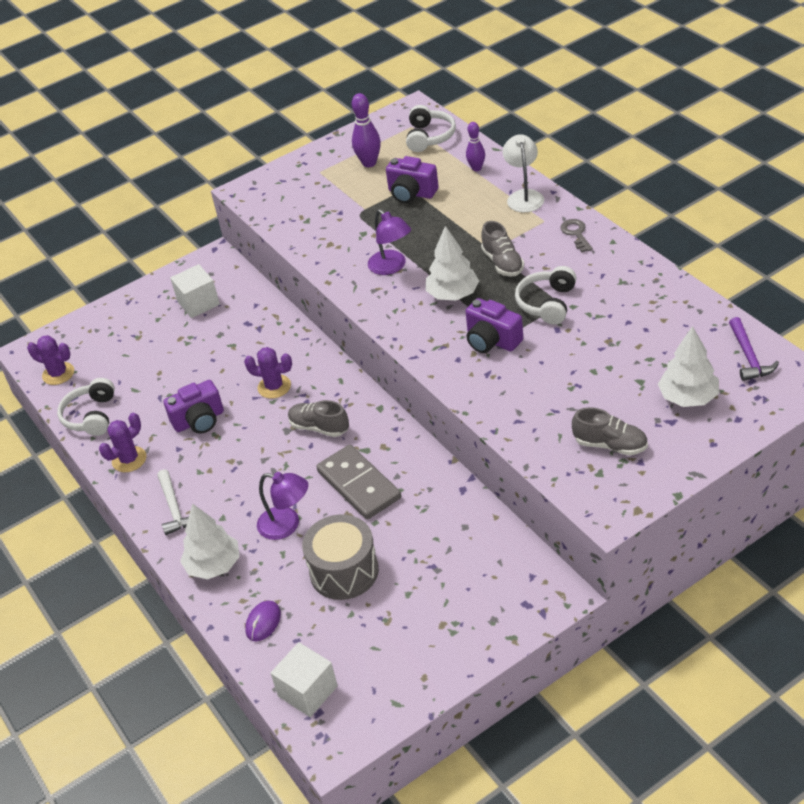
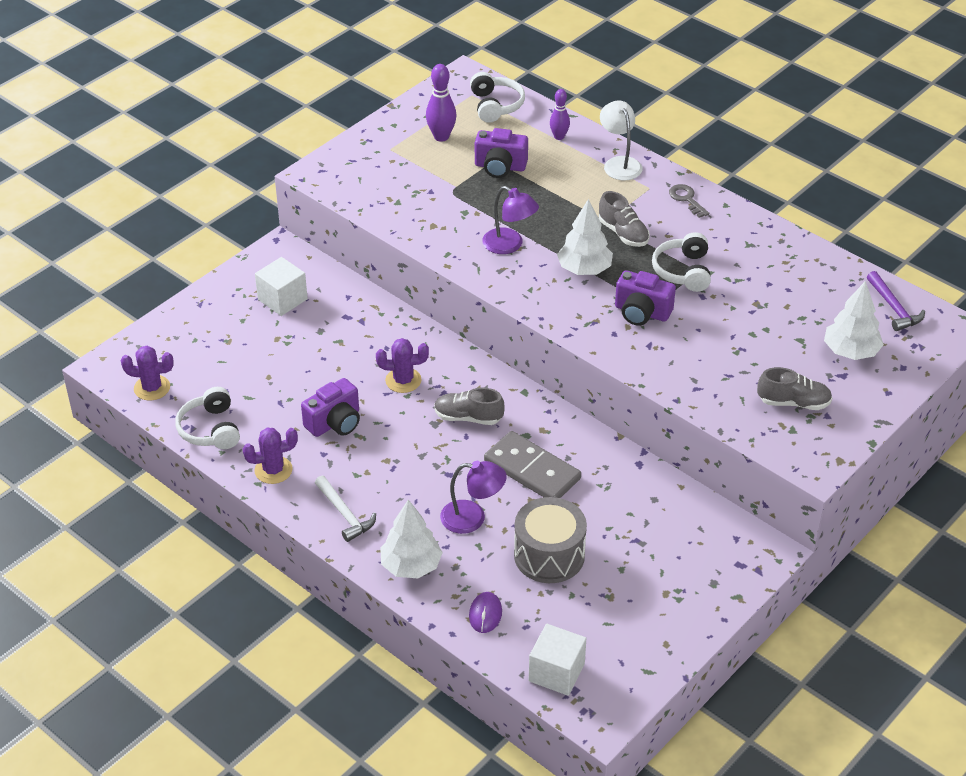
camera: 20 degrees left, 0 degrees up
purple cactus [99,413,147,472] -> purple cactus turned 45 degrees clockwise [243,428,298,484]

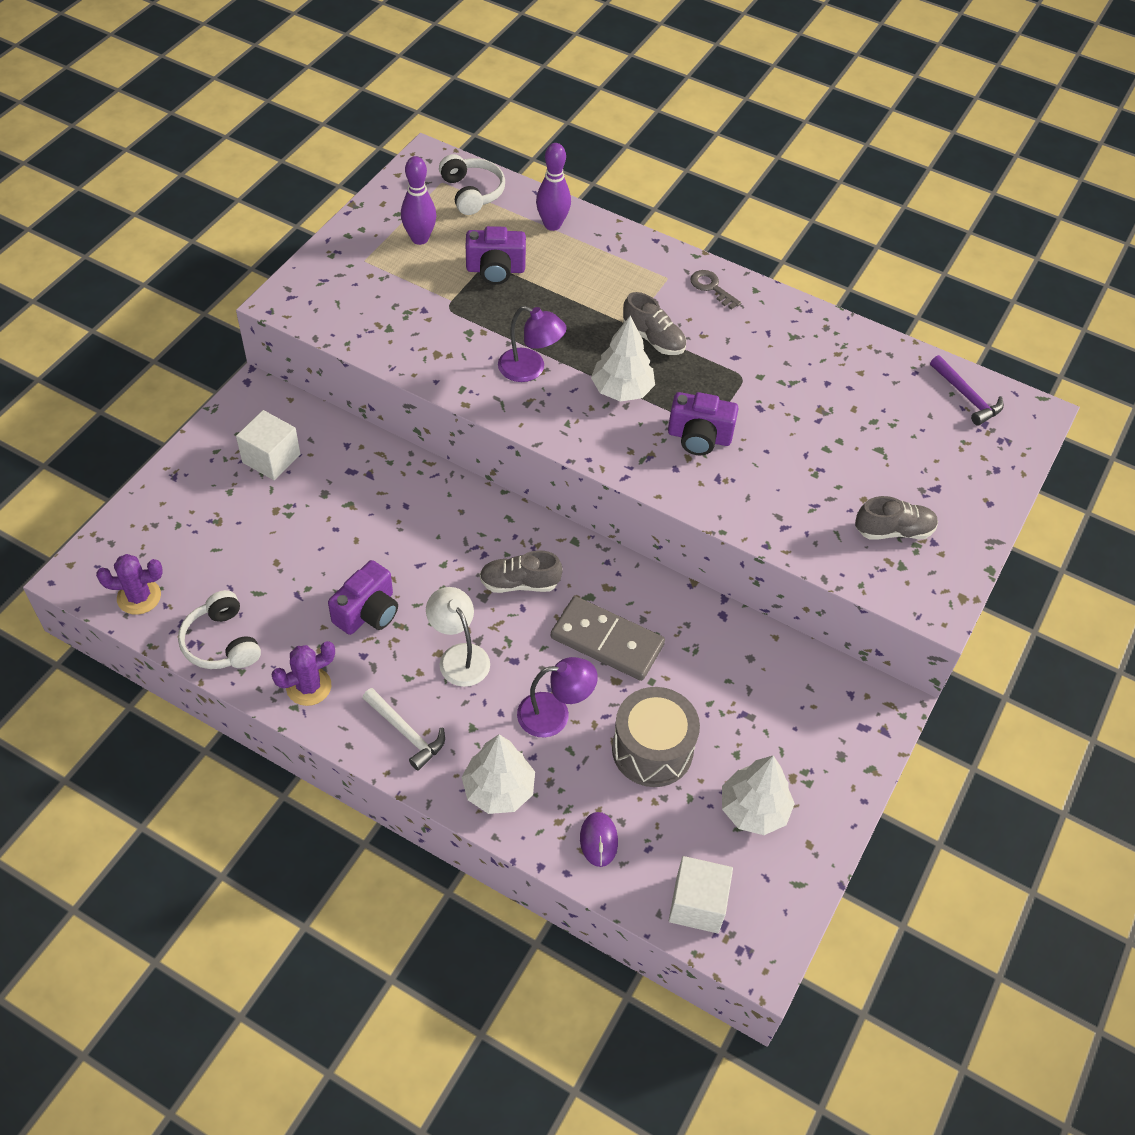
camera: 15 degrees left, 10 degrees up
purple cactus [376,338,429,393] -> none
purple bowling pin [550,89,570,140] -> purple bowling pin [536,143,571,231], size x1.50
white lamp [600,100,642,180] -> white lamp moved to [426,587,490,687]
white headphones [652,232,711,292] -> none
white tree [824,281,884,360] -> white tree moved to [722,755,795,835]

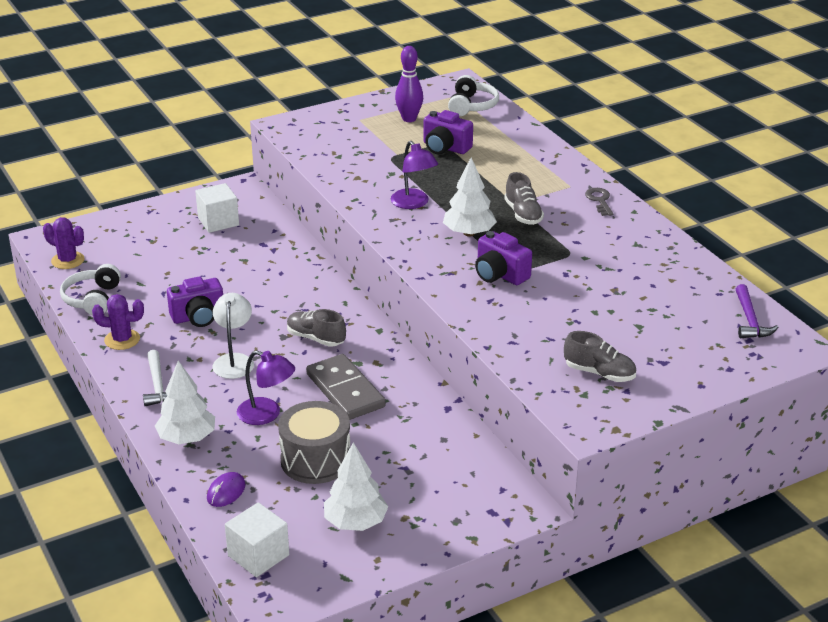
camera: 35 degrees right, 20 degrees down
purple bowling pin [536,143,571,231] -> none

